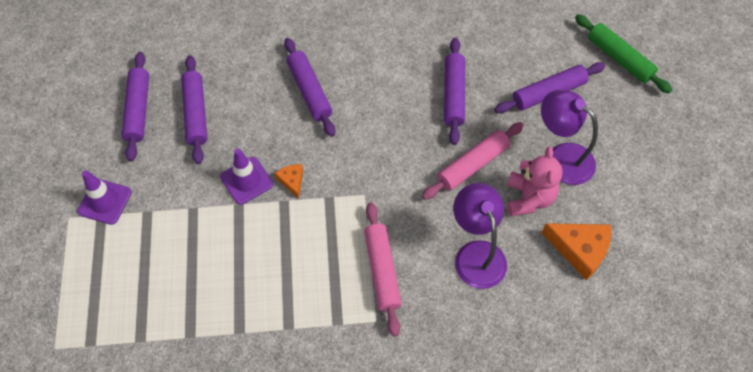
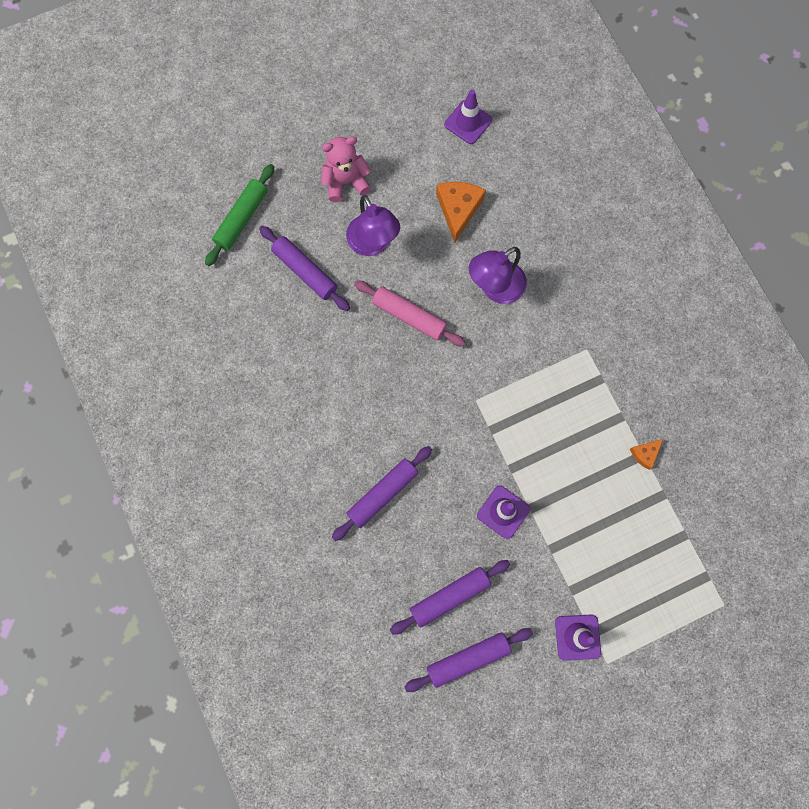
camera: 110 degrees left, 15 degrees up
orange cheese [275,164,303,199] -> orange cheese moved to [630,439,663,470]
pink rolling pin [364,202,402,337] -> none
purple rolling pin [444,37,465,145] -> none
pink teddy bear [507,147,563,217] -> pink teddy bear moved to [321,136,371,202]
purple lamp [541,90,598,185] -> purple lamp turned 45 degrees counterclockwise [346,195,400,256]
none -> purple traffic cone [444,89,492,144]

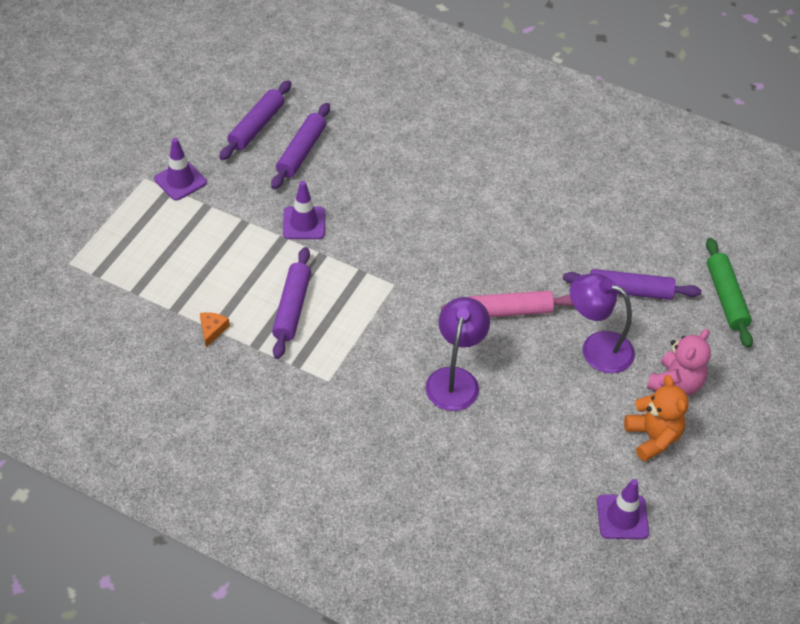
camera: 140 degrees right, 25 degrees down
purple rolling pin [332,446,432,541] -> purple rolling pin moved to [272,247,311,359]
orange cheese [436,182,486,242] -> none
none -> orange teddy bear [624,375,689,462]

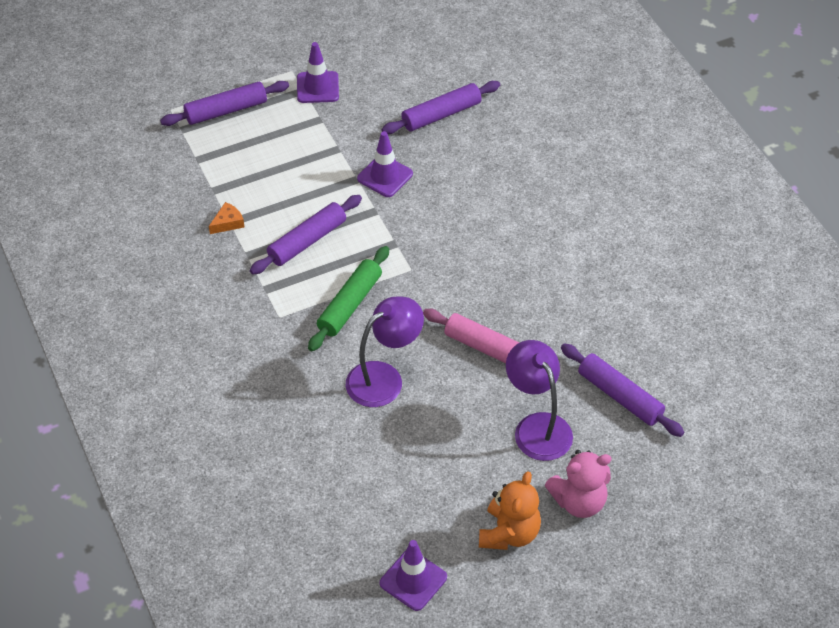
camera: 40 degrees right, 0 degrees up
purple rolling pin [219,80,291,160] -> purple rolling pin moved to [160,81,289,126]
green rolling pin [706,238,753,348] -> green rolling pin moved to [308,246,389,351]

